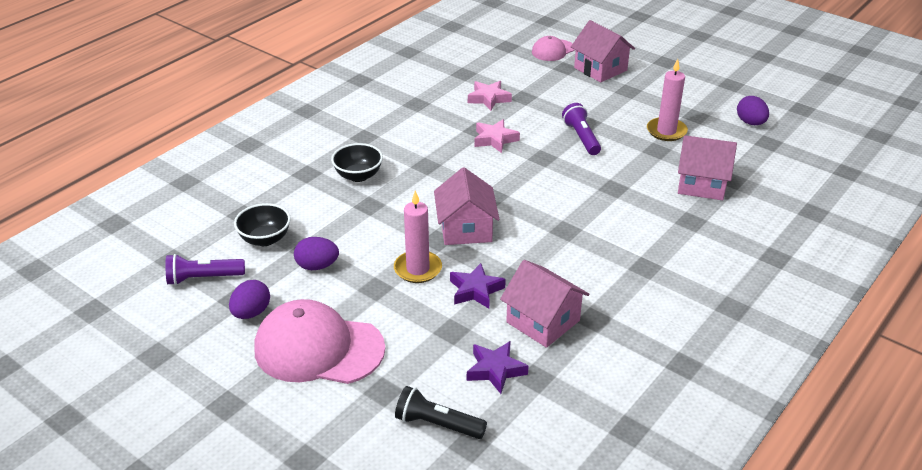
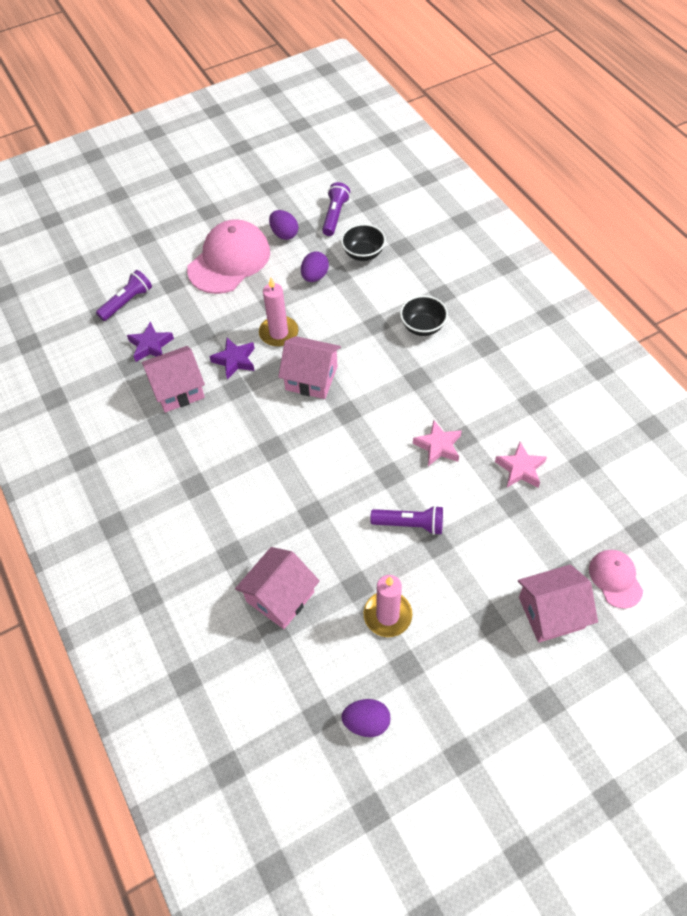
camera: 115 degrees right, 20 degrees up
black flashlight [395,386,487,439] -> purple flashlight [96,270,152,321]

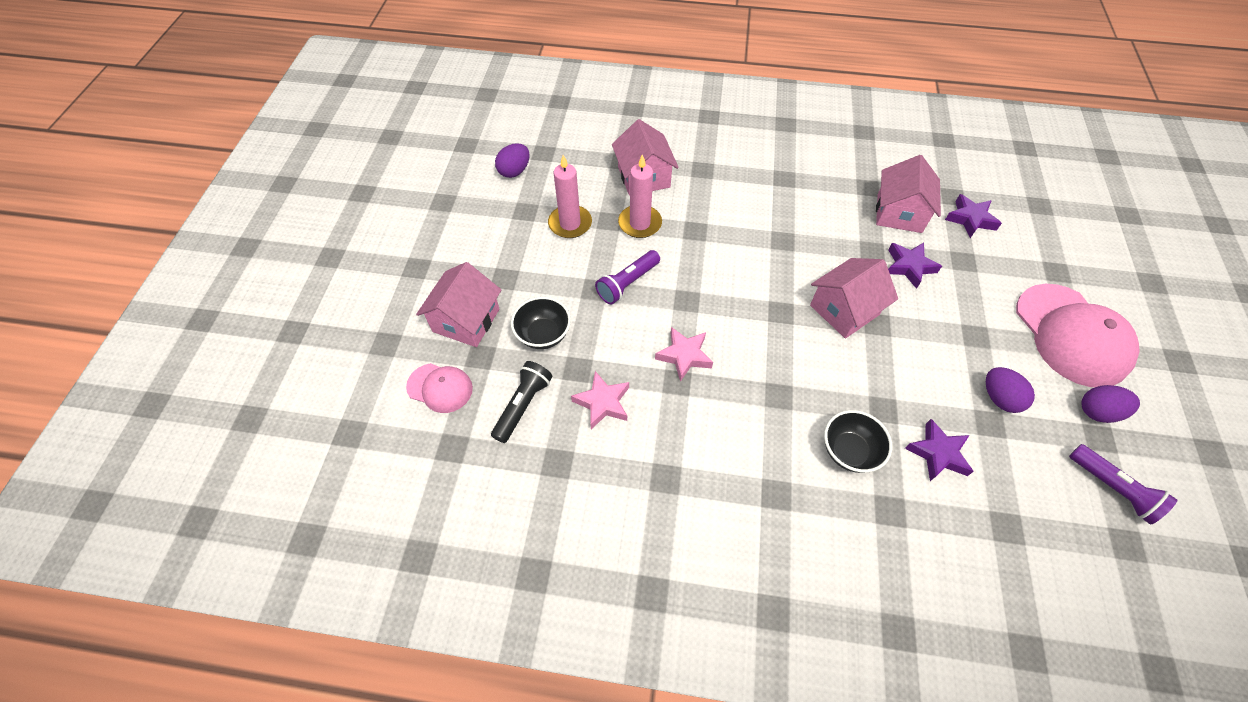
camera: 125 degrees right, 0 degrees up
purple flashlight [96,270,152,321] -> none
pink candle [259,278,298,347] -> pink candle moved to [618,154,662,238]
black bowl [341,224,386,261] -> black bowl moved to [511,297,571,349]
none -> black flashlight [491,361,552,443]
none -> purple star [905,419,974,481]

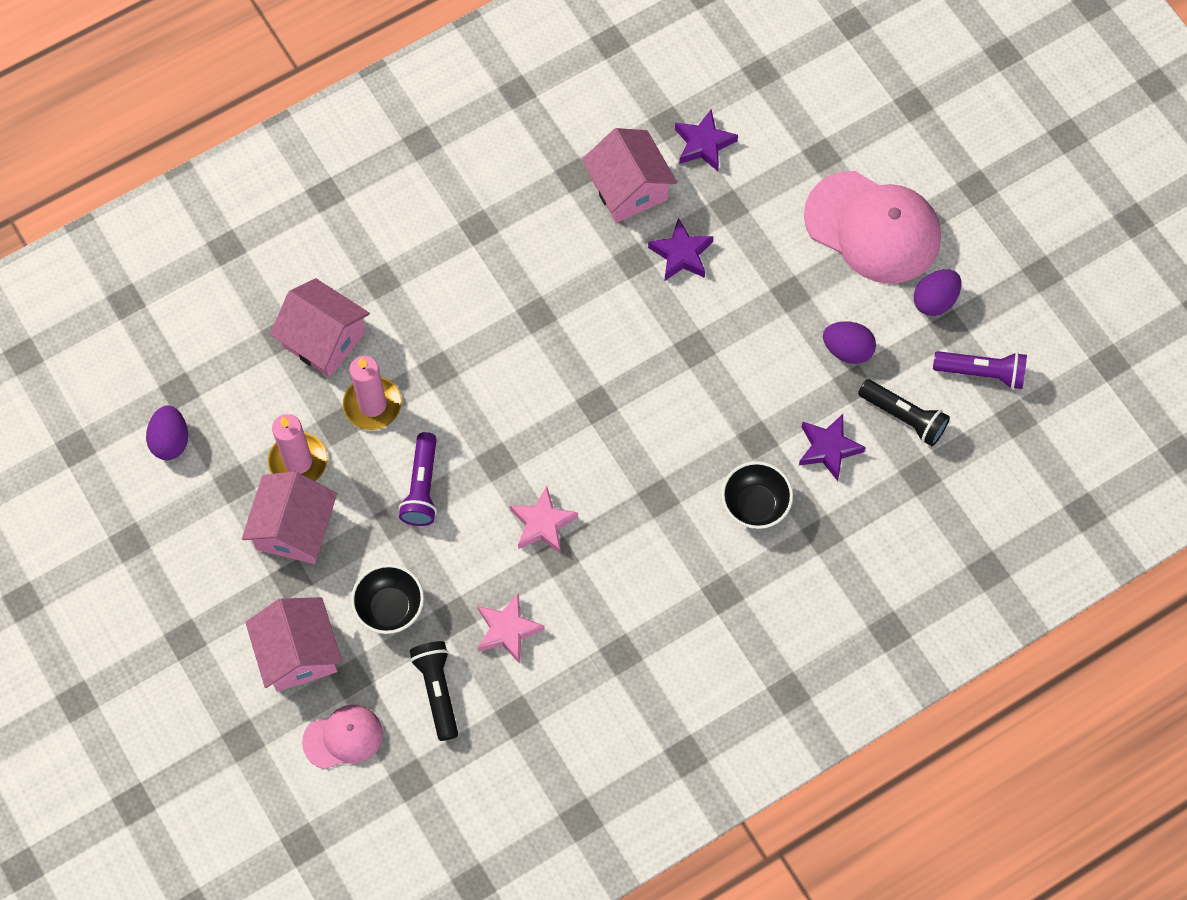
camera: 40 degrees left, 10 degrees up
pink house [810,258,898,338] -> pink house moved to [242,471,337,564]
none -> black flashlight [858,379,950,446]

